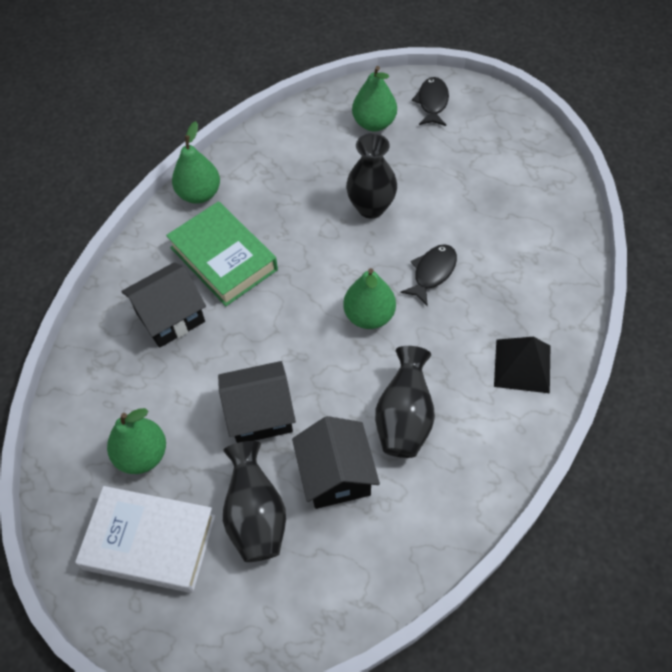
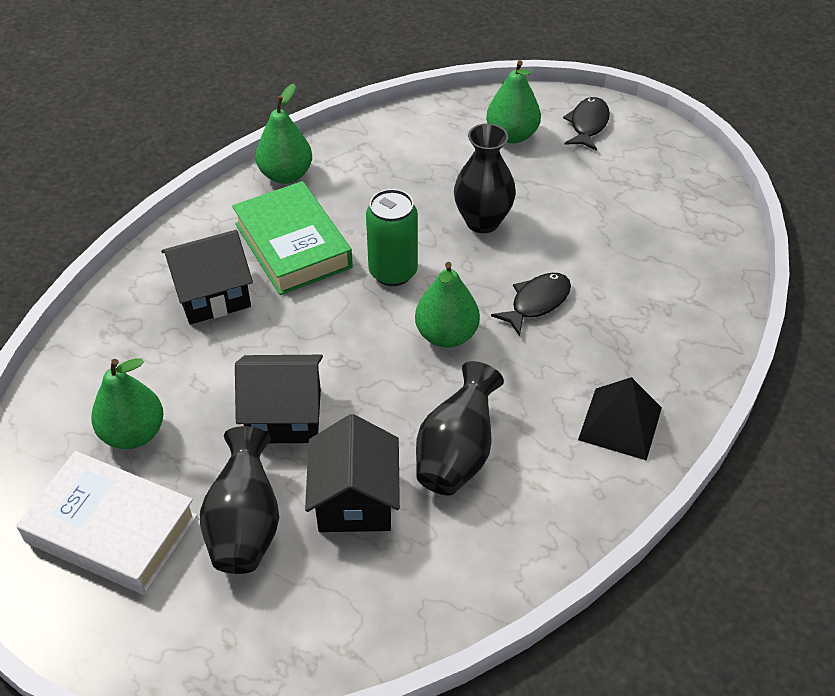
camera: 10 degrees right, 10 degrees down
none -> green can [366,189,418,286]

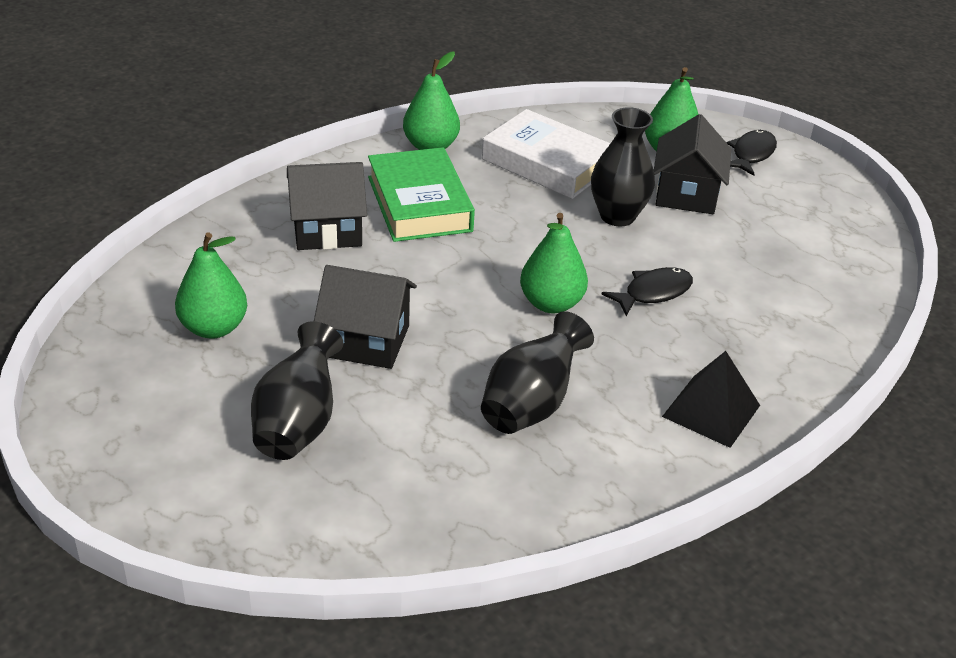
camera: 10 degrees right, 10 degrees down
white book [16,451,197,595] -> white book moved to [482,109,610,199]
black house [305,414,400,532] -> black house moved to [654,114,731,214]
green can [366,189,418,286] -> none

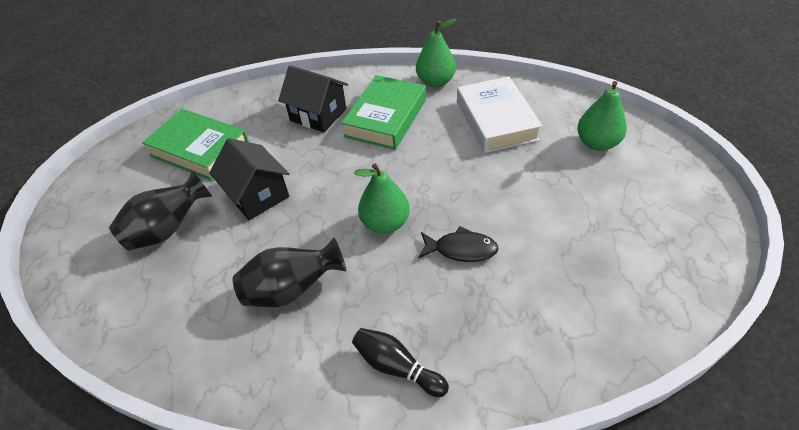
camera: 45 degrees right, 10 degrees up
green pear [175,232,247,339] -> green book [142,109,249,181]
black vase [591,107,655,227] -> none
black house [654,114,731,214] -> none
black pyramid [662,351,760,448] -> black bowling pin [352,328,449,397]
black fish [726,130,777,176] -> none

